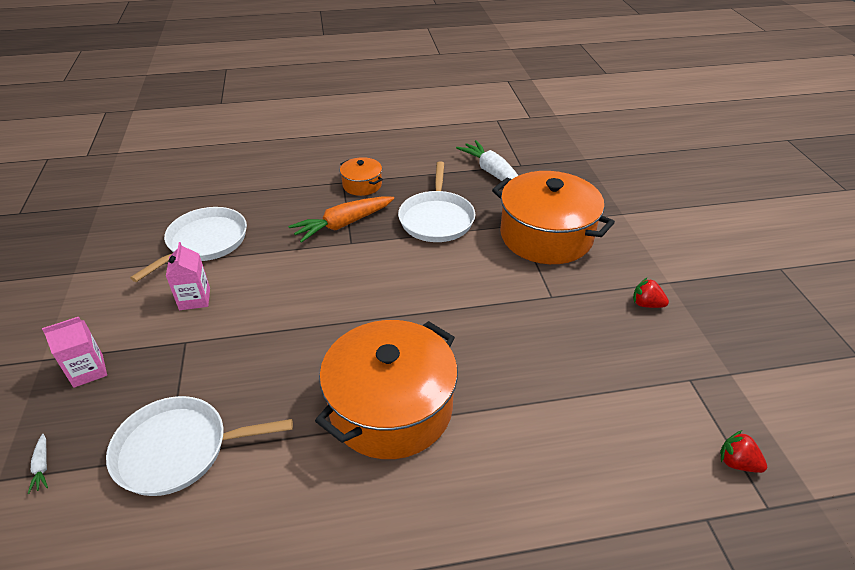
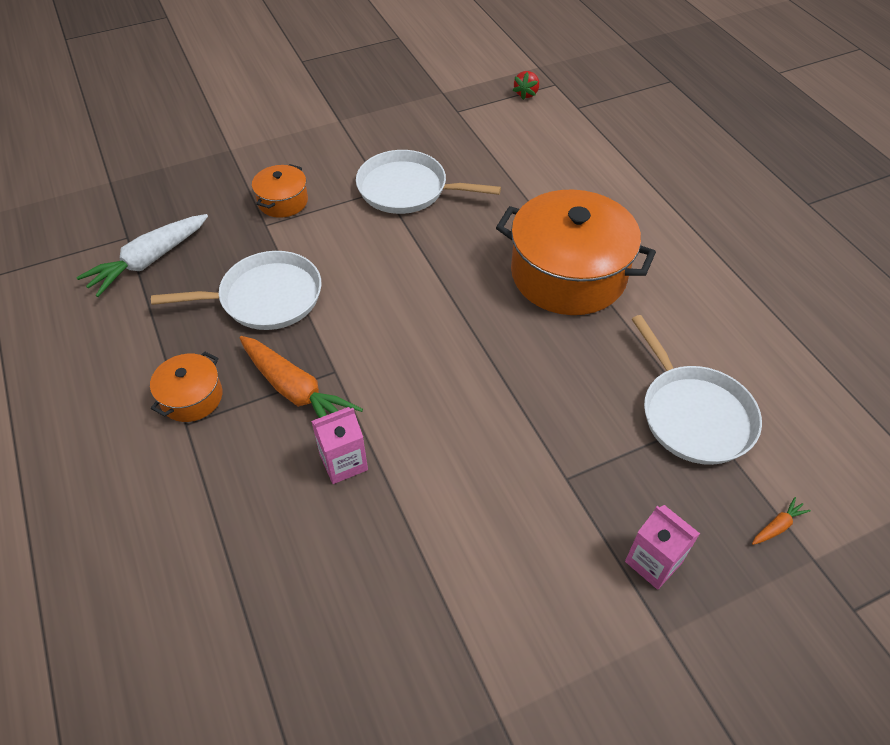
camera: 105 degrees left, 10 degrees up
white carrot [28,434,48,494] -> orange carrot [752,497,811,545]
white pan [130,207,247,282] -> white pan moved to [356,150,501,214]
pink carton [166,242,210,310] -> pink carton moved to [311,407,368,484]
orange pot [492,171,615,264] -> orange pot [252,164,308,218], size x0.47
red strawberry [633,277,669,308] -> none

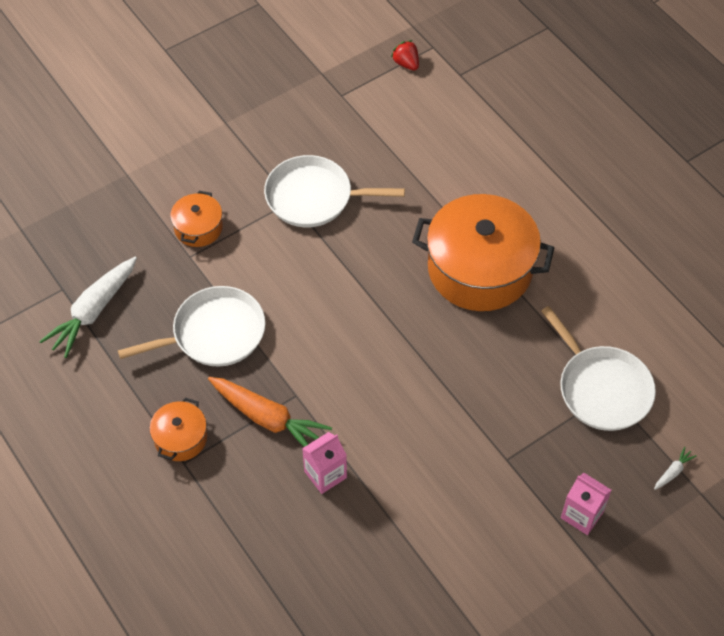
camera: 10 degrees left, 5 degrees up
red strawberry [513,71,539,100] -> red strawberry turned 135 degrees clockwise [391,40,419,71]
orange carrot [752,497,811,545] -> white carrot [654,447,697,490]

